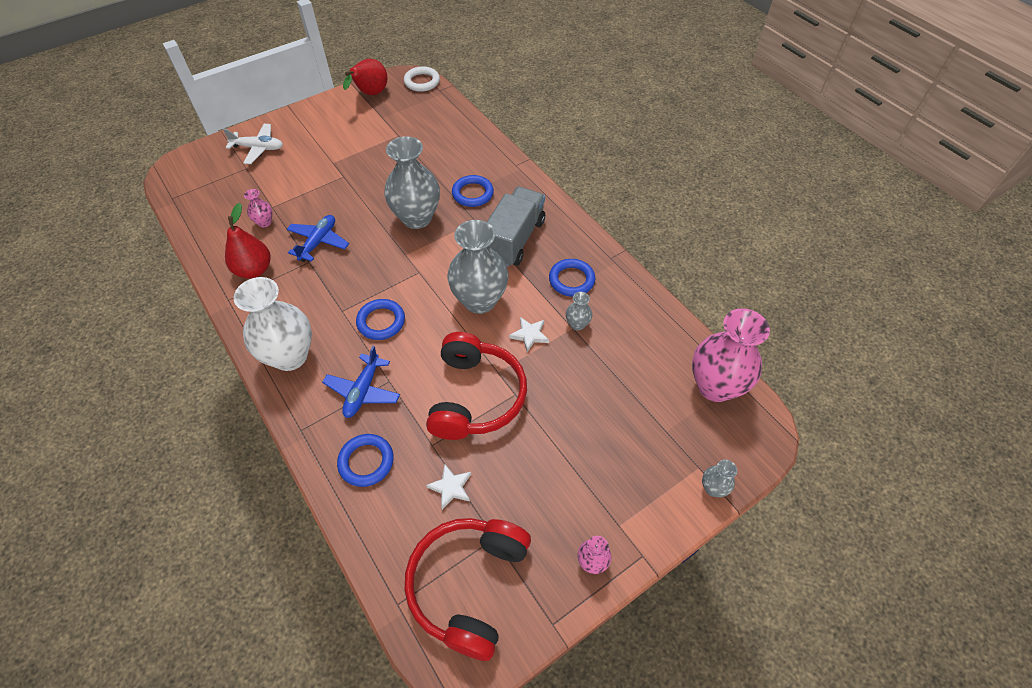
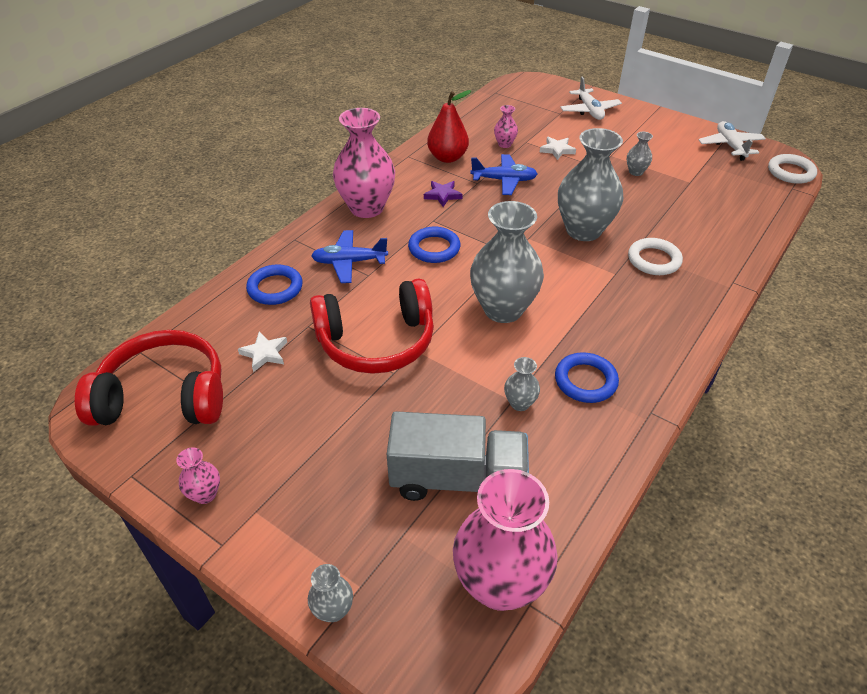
camera: 70 degrees right, 10 degrees down
white vase [234,277,312,371] -> pink vase [333,108,395,218]
red pear [343,59,388,95] -> white plane [698,121,766,161]
blue ring [452,175,494,207] -> white ring [628,238,683,275]
grey truck [487,186,545,267] -> grey truck moved to [387,411,529,501]
white star [509,317,549,352] -> white star moved to [540,137,576,160]
none -> purple star [424,181,463,207]
none -> grey vase [627,132,653,176]

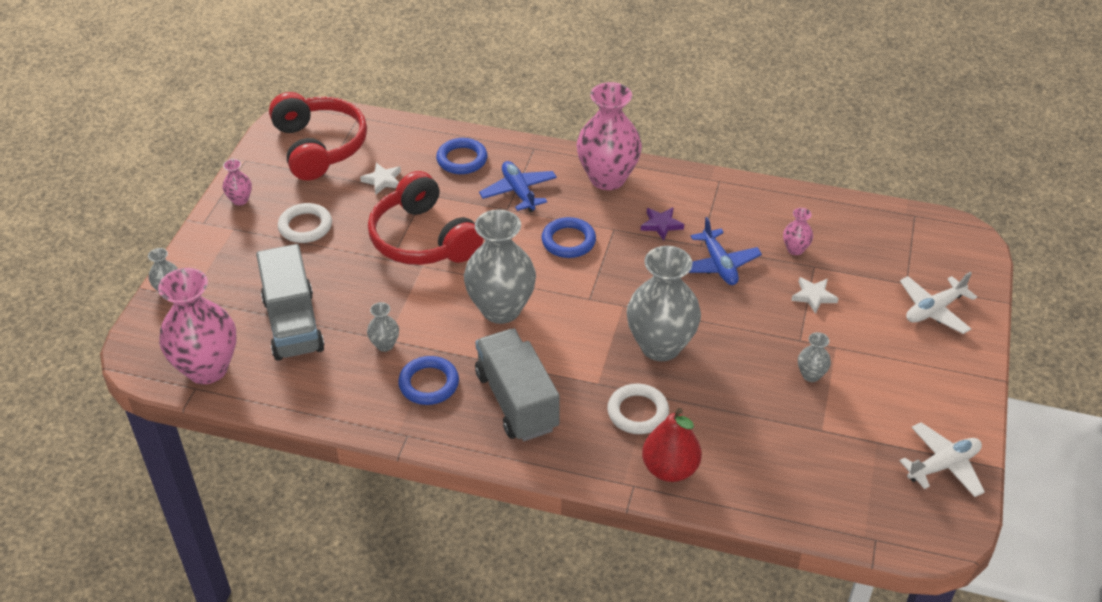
camera: 70 degrees right, 0 degrees up
red pear [427,90,471,163] -> red pear moved to [642,408,702,482]
white ring [768,154,817,184] -> white ring moved to [278,203,332,243]
none -> grey truck [475,329,560,441]

